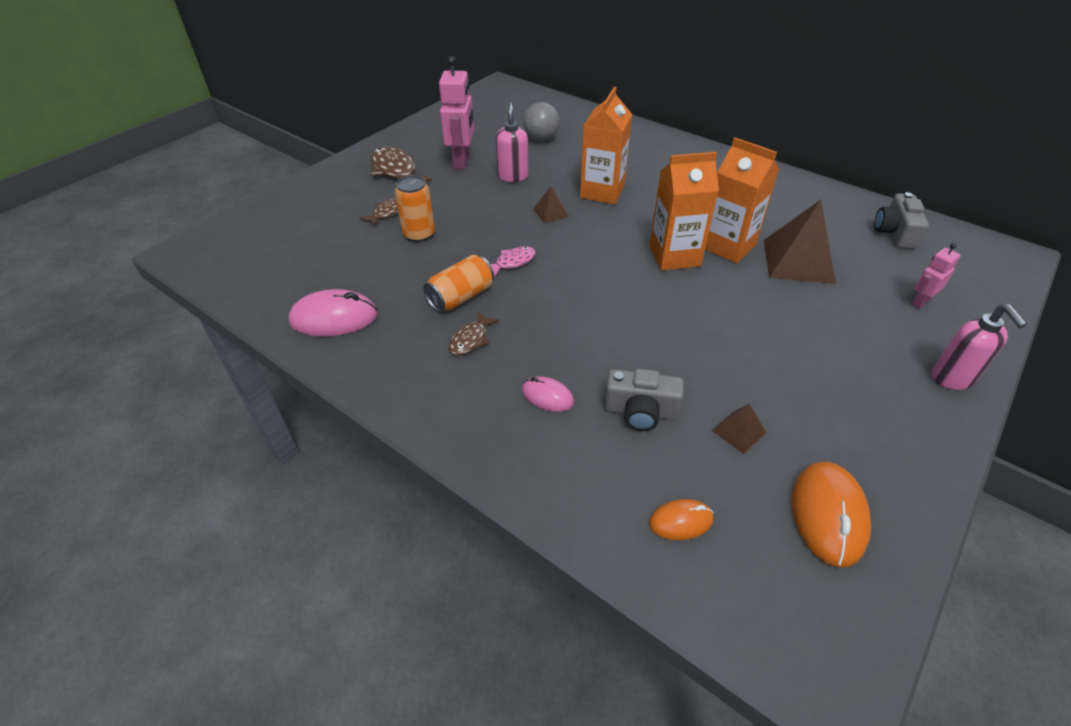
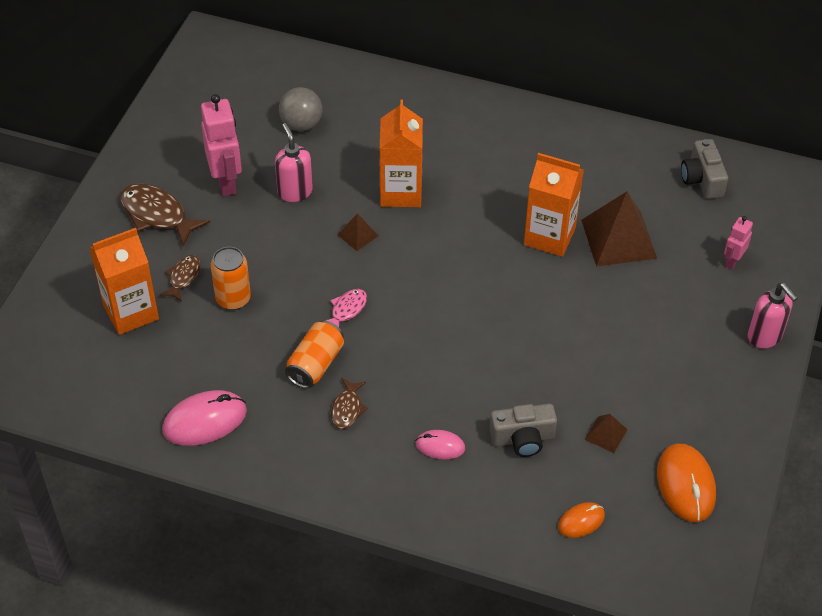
camera: 20 degrees left, 5 degrees up
orange carton [649,152,719,271] -> orange carton moved to [90,228,159,335]

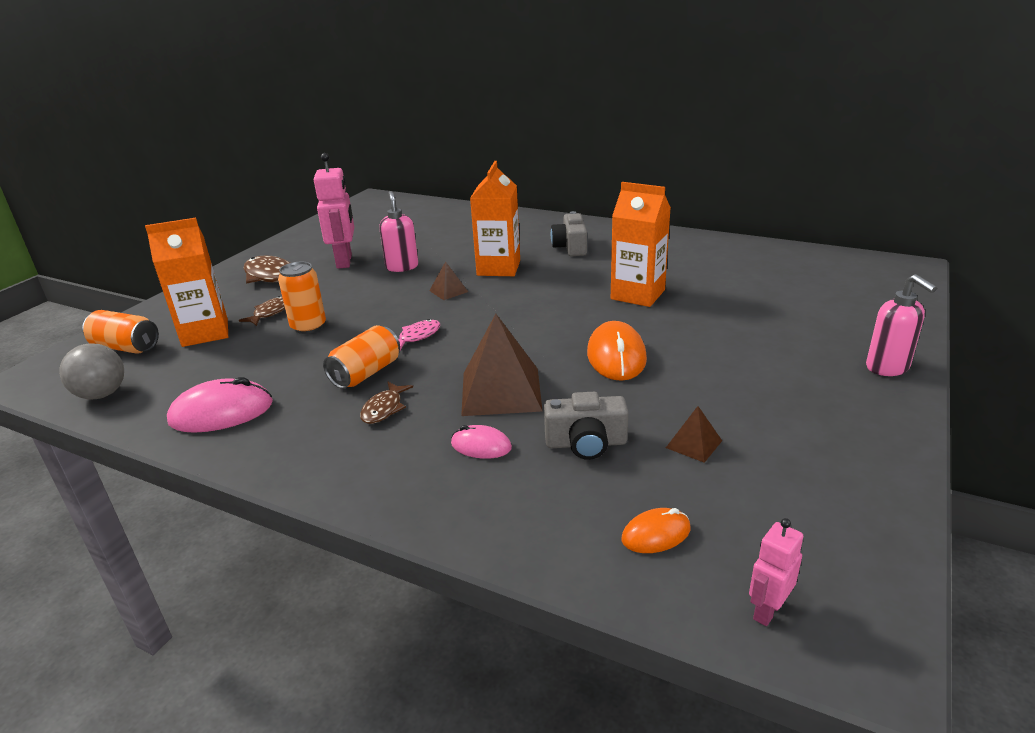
camera: 10 degrees right, 20 degrees down
grey ball [279,87,323,131] -> grey ball moved to [59,343,124,400]
brown pyramid [581,192,657,267] -> brown pyramid moved to [461,314,542,416]
orange mouse [657,444,716,522] -> orange mouse moved to [587,321,647,381]
grey camera [681,139,728,199] -> grey camera moved to [551,211,587,256]
pink robot [724,216,753,269] -> pink robot moved to [749,518,803,626]
none -> orange can [82,310,159,354]

